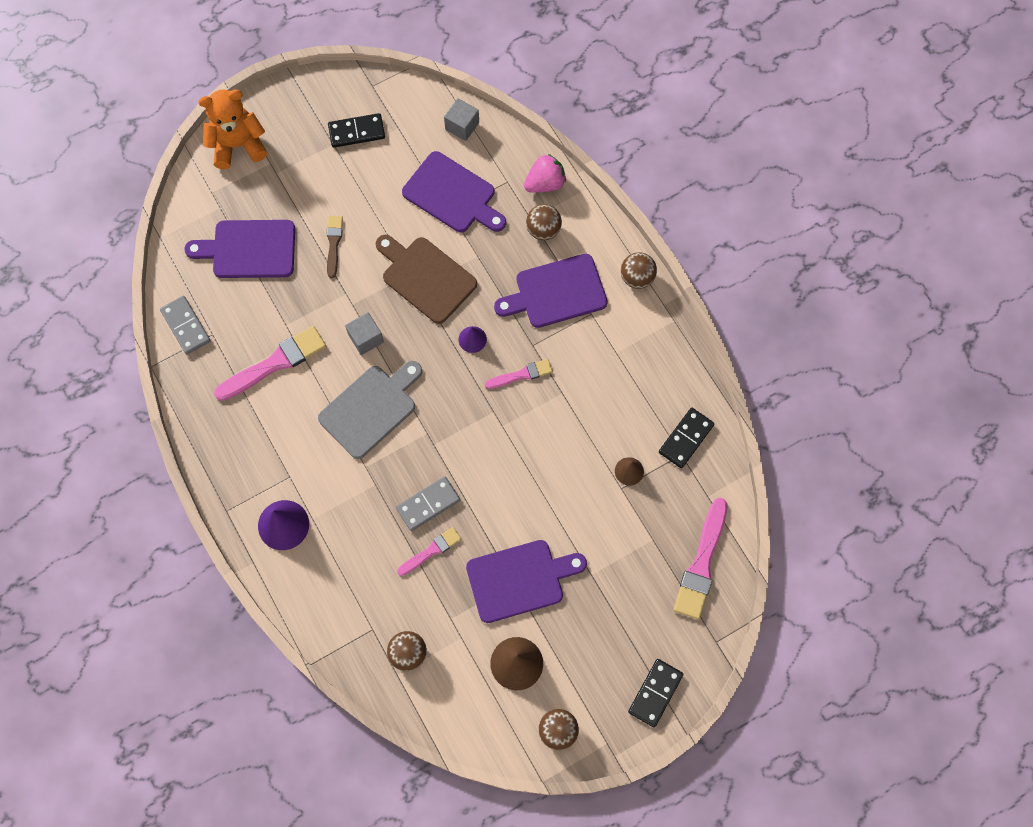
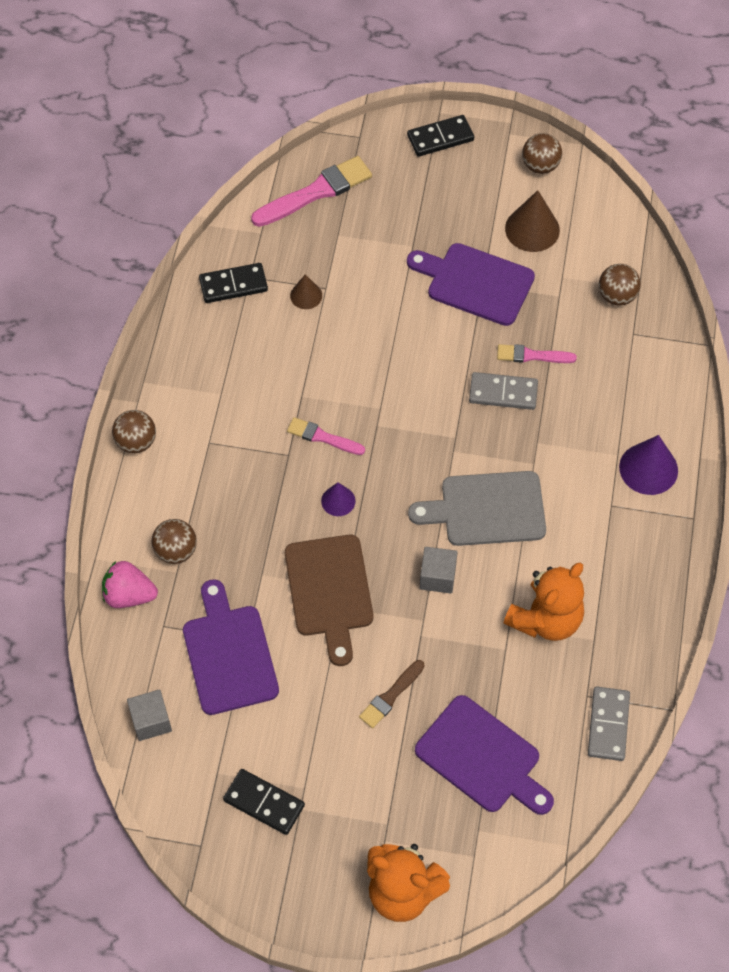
camera: 140 degrees left, 10 degrees down
pink brush [214,326,326,401] -> orange teddy bear [503,563,584,641]
purple cutting board [494,254,608,328] -> none

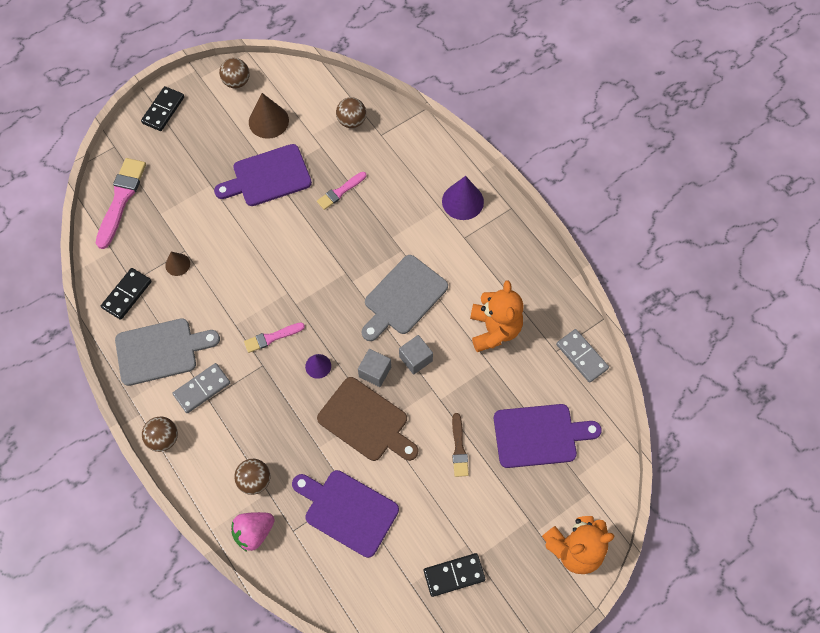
camera: 45 degrees left, 5 degrees up
grey cube [127,689,172,741] -> grey cube moved to [358,349,391,387]
grey domino [469,372,538,410] -> grey domino moved to [172,363,230,413]
none -> grey cutting board [115,318,220,386]

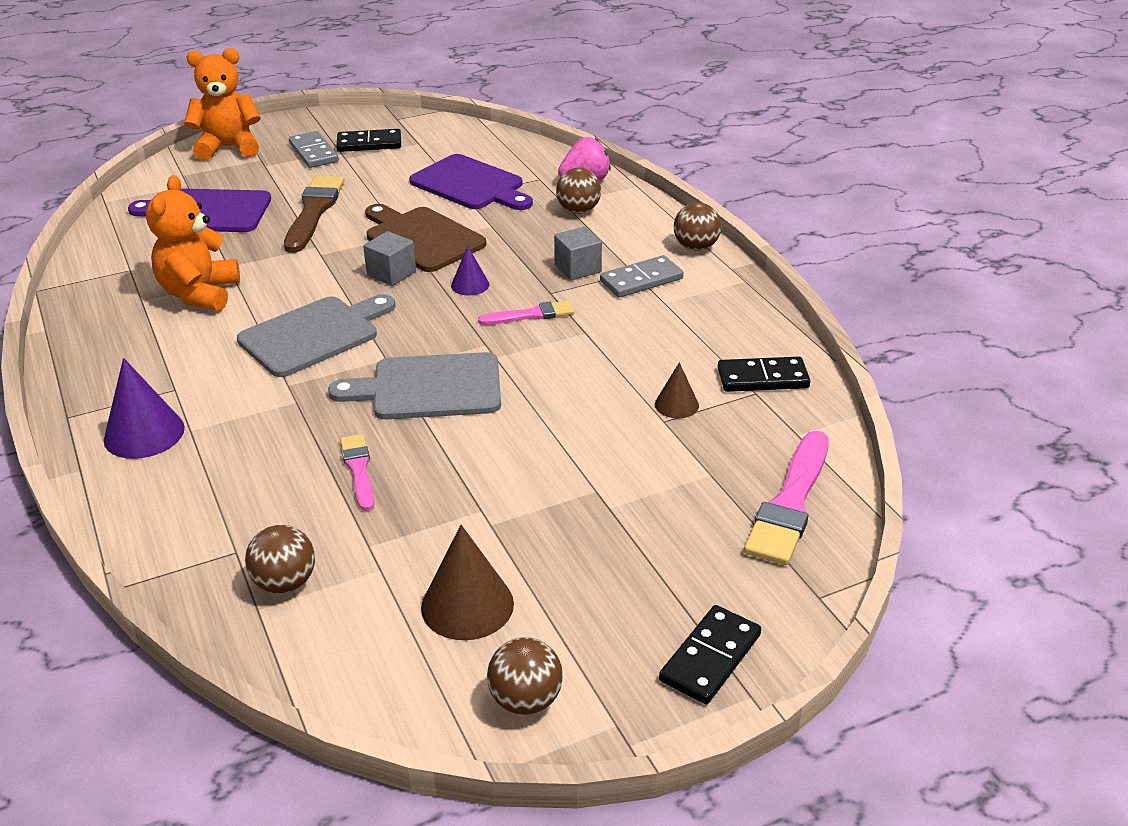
camera: 170 degrees left, 30 degrees down
black domino [101,268,152,320] -> black domino turned 45 degrees clockwise [718,357,810,392]
grey cutting board [115,318,220,386] -> grey cutting board moved to [328,352,501,419]
purple cutting board [214,144,312,206] -> none
pink brush [317,172,366,210] -> pink brush turned 75 degrees counterclockwise [340,434,375,511]
grey cube [399,335,433,375] -> grey cube moved to [554,227,602,280]
brown brush [452,413,469,477] -> brown brush [284,175,344,253], size x1.74
grey domino [556,329,609,383] -> grey domino moved to [289,131,339,168]

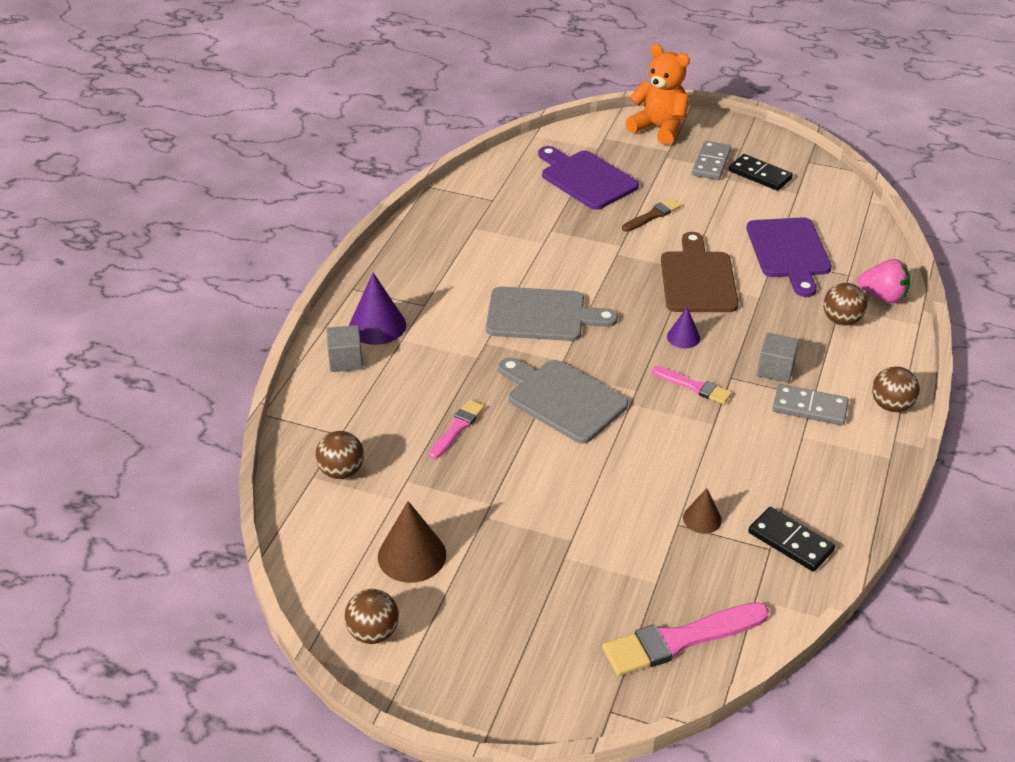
camera: 45 degrees right, 5 degrees up
orange teddy bear [146,175,240,311] -> none
brown brush [284,175,344,253] -> brown brush [622,198,681,232], size x0.57
grey cube [363,231,416,286] -> grey cube moved to [326,325,363,372]
black domino [659,605,761,704] -> none

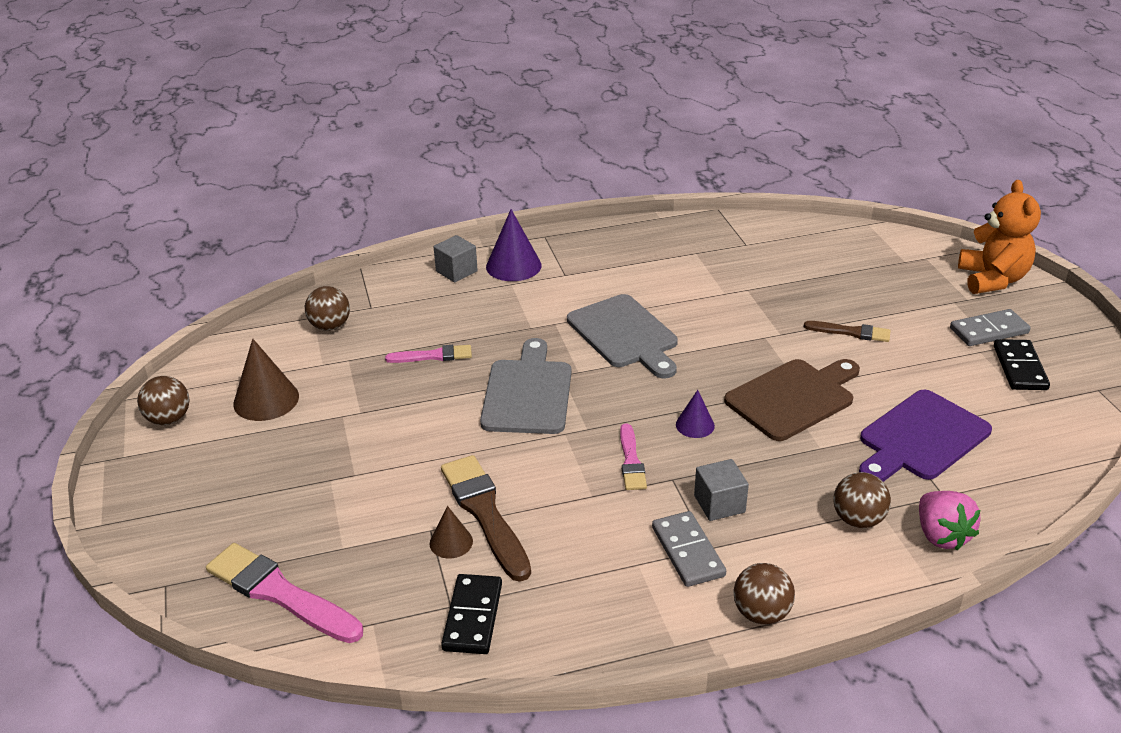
camera: 55 degrees right, 5 degrees down
purple cutting board [538,146,639,210] -> none
none -> brown brush [441,455,531,582]

